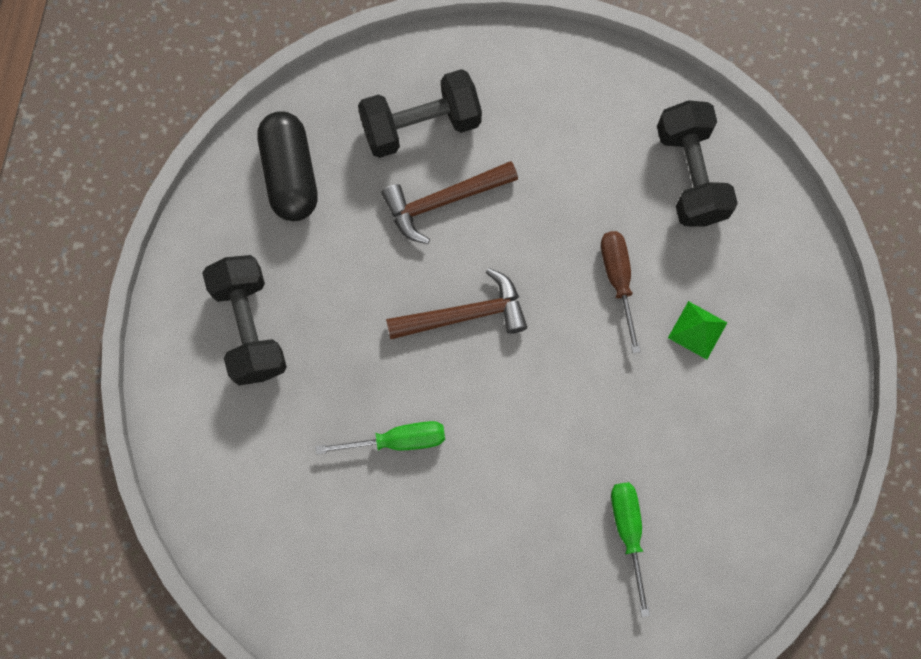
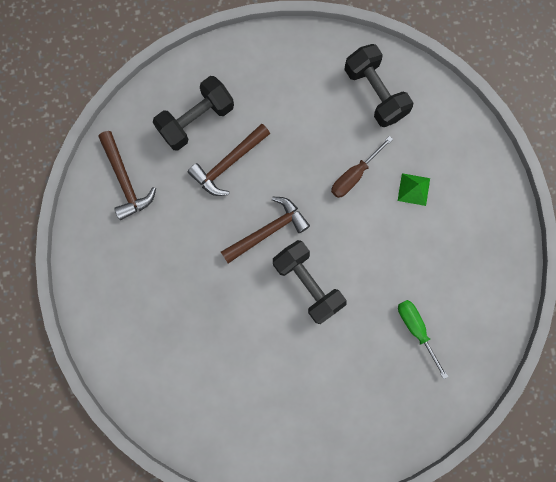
camera: 20 degrees left, 5 degrees up
black dumbbell [202,255,287,385] -> black dumbbell moved to [273,240,347,324]
black capsule [257,111,318,221] -> brown hammer [98,131,156,220]
green screwdriver [315,421,445,454] -> none
brown screwdriver [601,231,641,354] -> brown screwdriver turned 105 degrees counterclockwise [331,136,393,198]

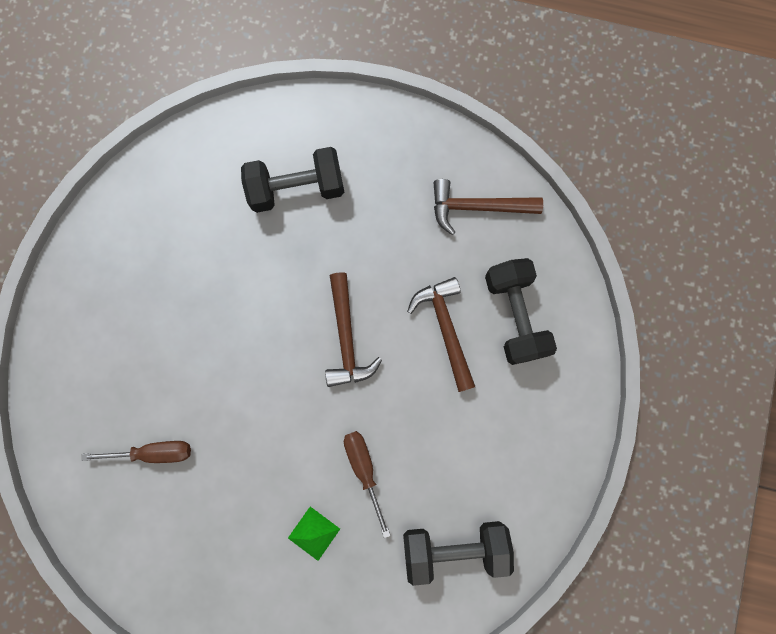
camera: 115 degrees right, 0 degrees up
black dumbbell [273,240,347,324] -> black dumbbell moved to [241,147,344,213]
green screwdriver [398,300,448,379] -> brown screwdriver [82,441,191,463]

